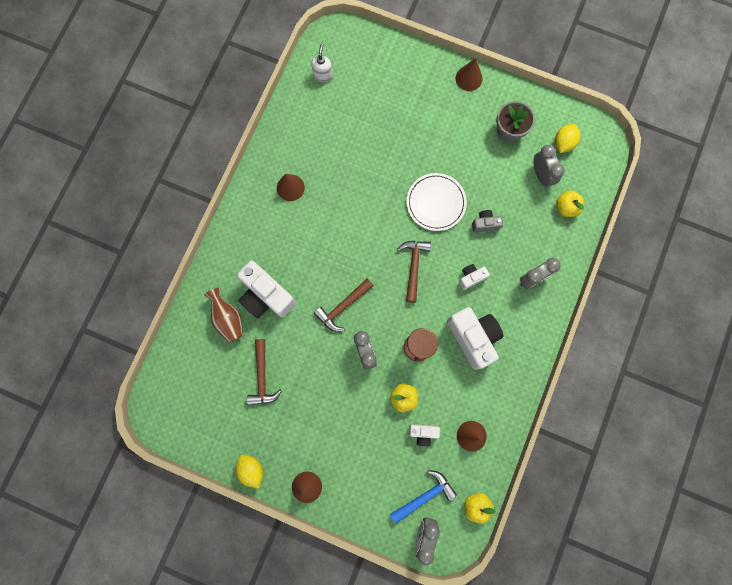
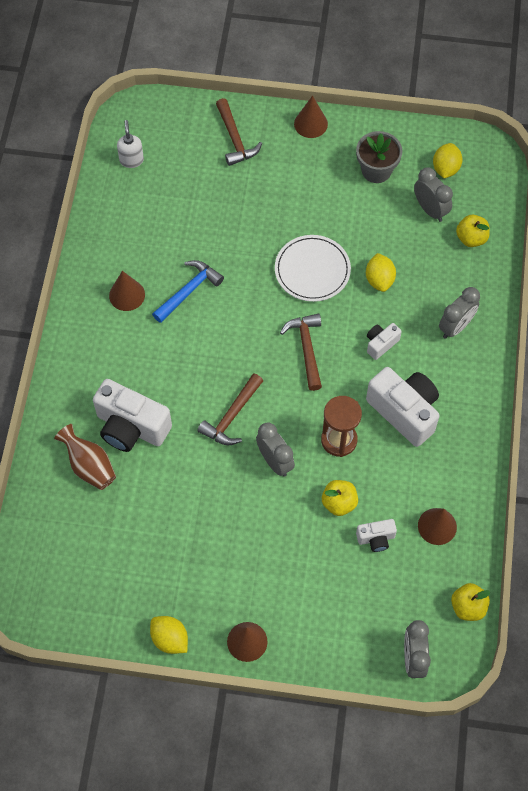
camera: 15 degrees left, 15 degrees down
brown hammer [247,339,282,406] -> brown hammer moved to [216,98,262,166]
blue hammer [390,470,457,524] -> blue hammer moved to [152,260,224,323]
grey camera [472,210,503,232] -> yellow lemon [366,253,396,292]

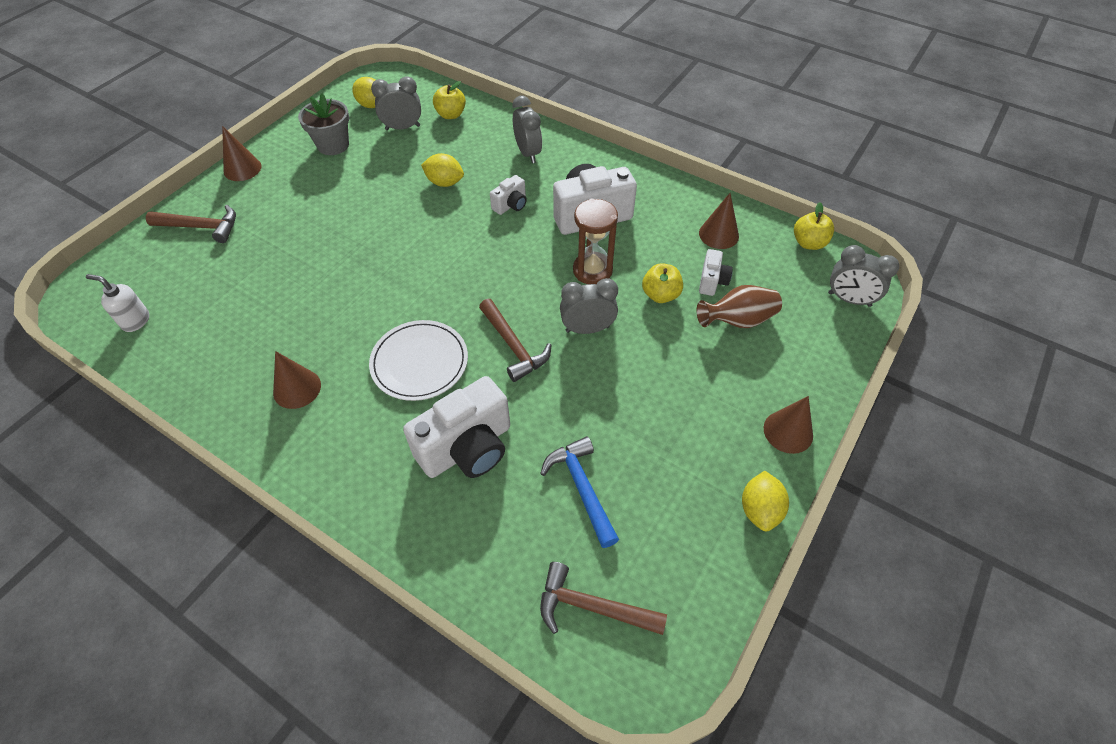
camera: 65 degrees left, 10 degrees down
brown vase [54,424,116,490] -> brown vase moved to [697,285,782,328]
yellow lemon [150,616,188,654] -> yellow lemon turned 60 degrees counterclockwise [742,471,789,531]
blue hammer [152,260,224,323] -> blue hammer moved to [540,436,619,548]
white plate [275,235,351,302] -> white plate moved to [369,320,468,401]
brown hammer [280,313,322,391] -> brown hammer moved to [540,562,667,635]
white camera [367,323,402,360] -> white camera turned 120 degrees counterclockwise [490,175,527,215]

